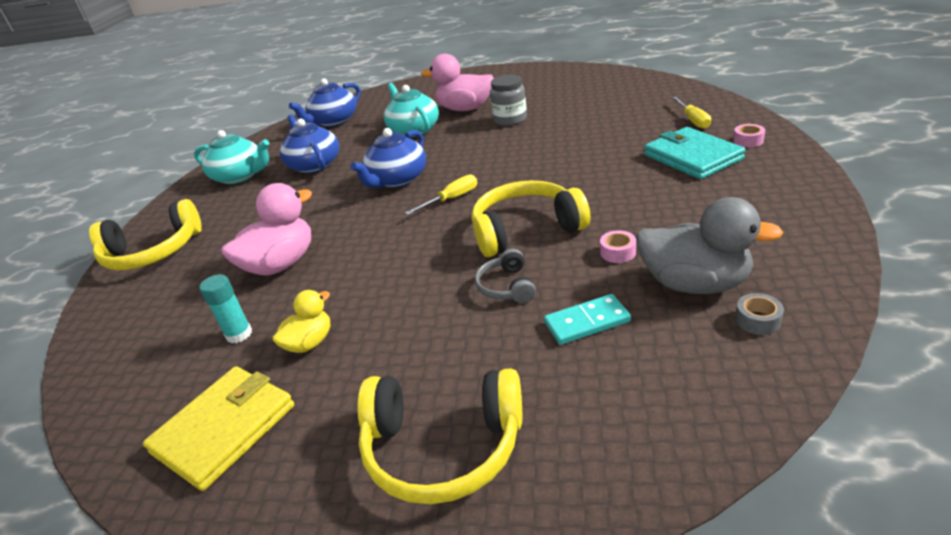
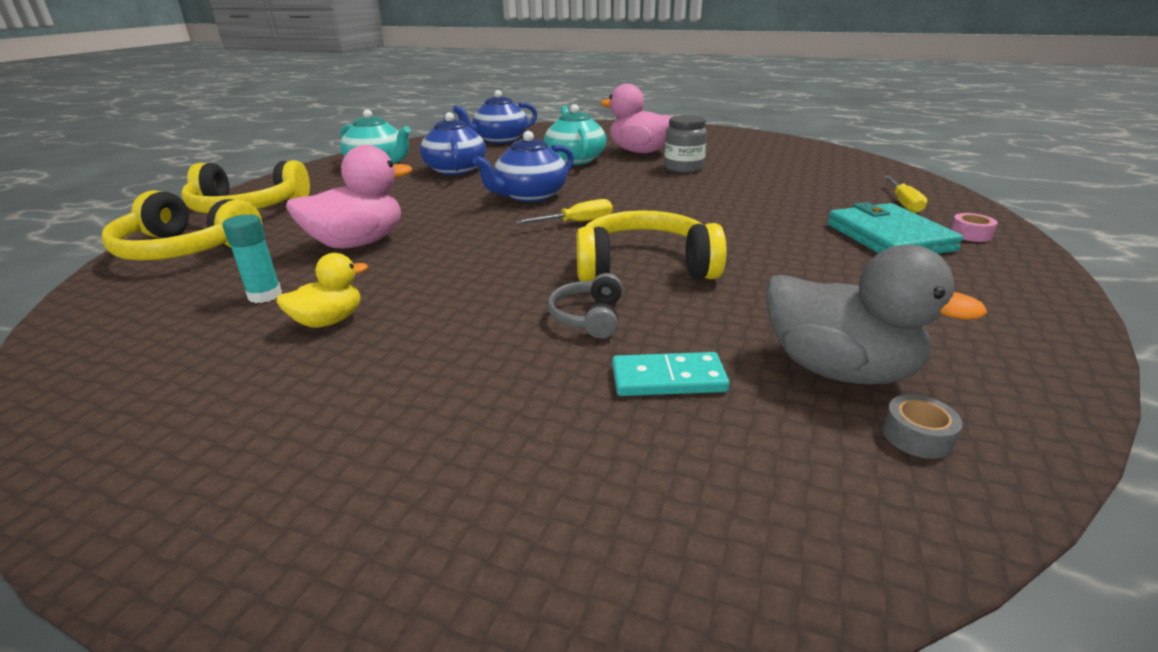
camera: 10 degrees right, 5 degrees down
yellow wallet [143,366,294,491] -> none
yellow headphones [357,368,522,504] -> yellow headphones moved to [102,190,263,261]
pink tape [600,230,636,263] -> none

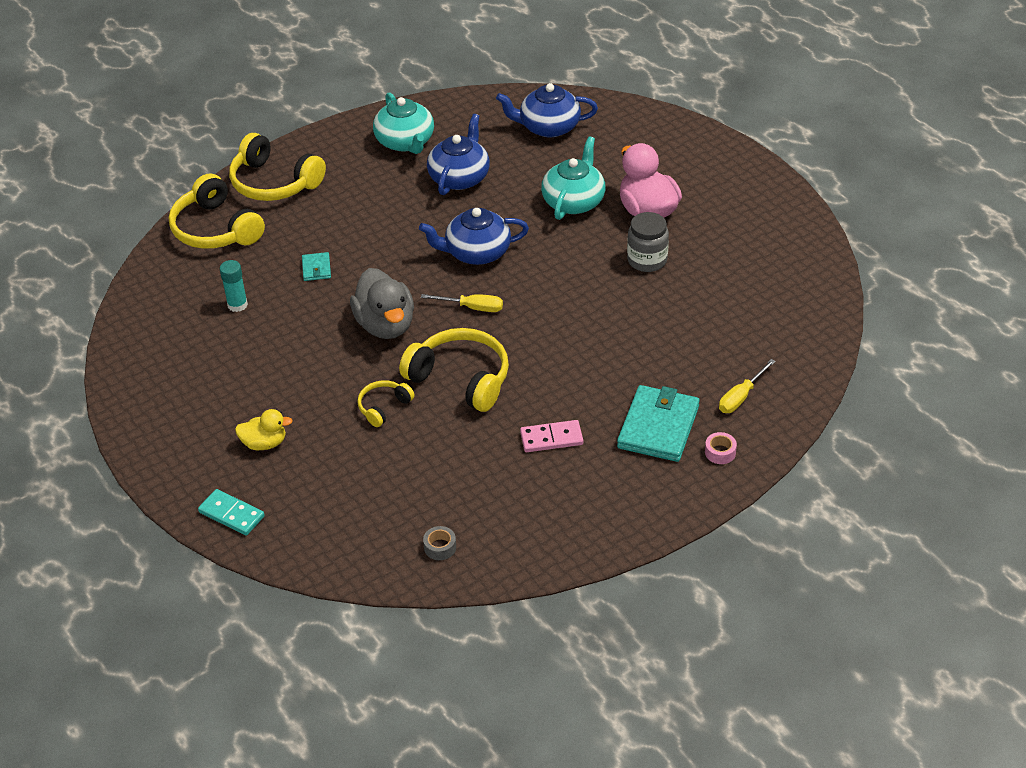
camera: 35 degrees right, 15 degrees up
yellow duck [276,253,368,328] -> yellow duck moved to [235,409,293,450]
pink duck [286,145,412,249] -> turquoise wallet [302,252,331,281]
grey headphones [548,273,622,339] -> yellow headphones [357,380,415,427]
turquoise domino [612,352,730,396] -> turquoise domino moved to [198,489,265,535]
grey duck [766,245,988,384] -> grey duck moved to [350,268,414,339]
none -> pink domino [520,420,583,452]

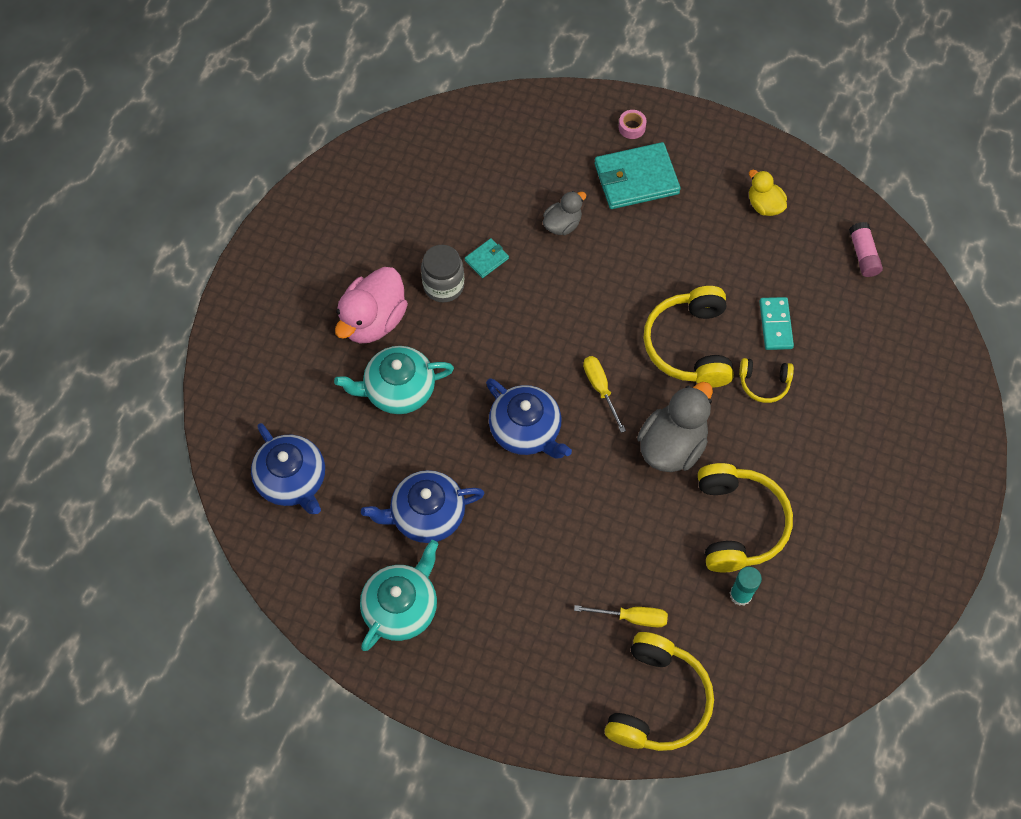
camera: 125 degrees left, 20 degrees up
turquoise domino [198,489,265,535] -> turquoise domino moved to [759,297,794,350]
yellow headphones [229,133,326,201] -> yellow headphones moved to [698,463,793,572]
yellow duck [235,409,293,450] -> yellow duck moved to [749,170,787,216]
turquoise wallet [302,252,331,281] -> turquoise wallet moved to [465,238,509,278]
grey tape [423,526,456,560] -> pink glue stick [849,222,883,277]
pink domino [520,420,583,452] -> none
yellow screwdriver [719,359,776,413] -> yellow screwdriver moved to [574,605,668,627]
none -> grey duck [543,191,586,235]

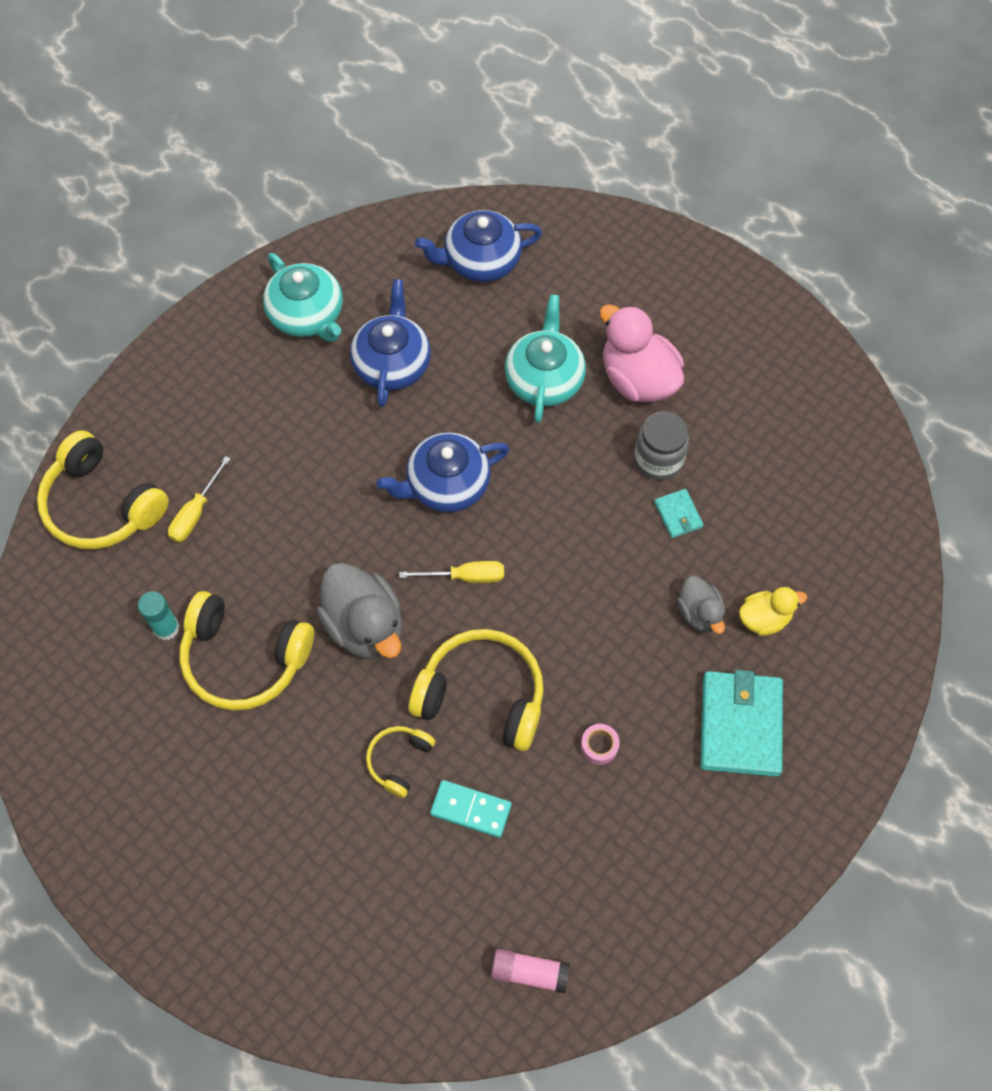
camera: 110 degrees right, 0 degrees up
pink tape [619,110,647,139] -> pink tape moved to [581,724,620,765]
yellow duck [749,170,787,216] -> yellow duck moved to [739,587,807,636]

